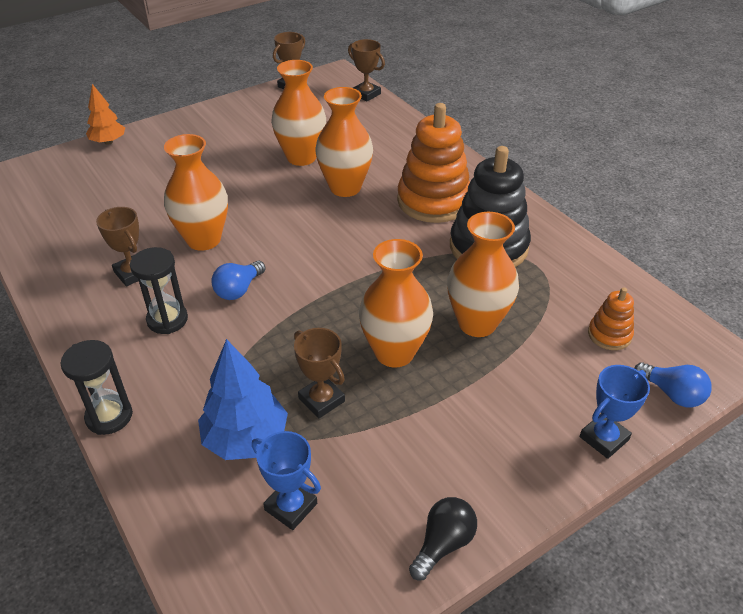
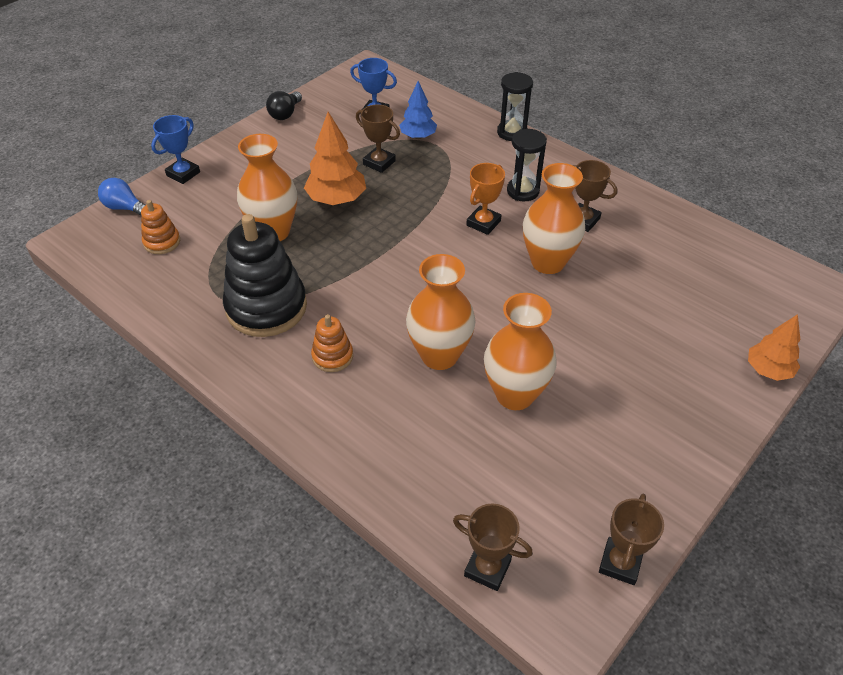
camera: 165 degrees right, 5 degrees up
blue tree [198,339,288,460] -> blue tree [399,81,437,139], size x0.67
blue light bulb [211,261,266,300] -> orange trophy [466,163,505,235]
orange vase [359,239,433,368] -> orange tree [304,112,366,205]
orange stacking toy [397,103,470,223] -> orange stacking toy [311,314,353,372], size x0.48

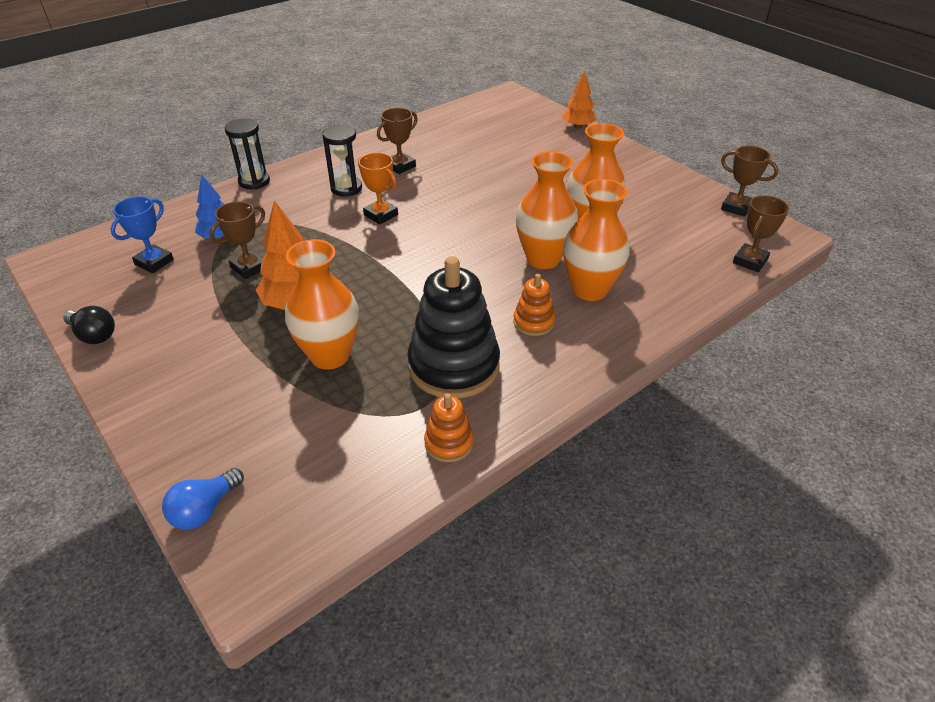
camera: 80 degrees left, 5 degrees down
orange stacking toy [141,200,180,254] -> orange stacking toy moved to [424,393,473,462]
blue trophy [151,115,200,184] -> none
orange vase [523,163,585,274] -> orange vase moved to [563,179,630,301]

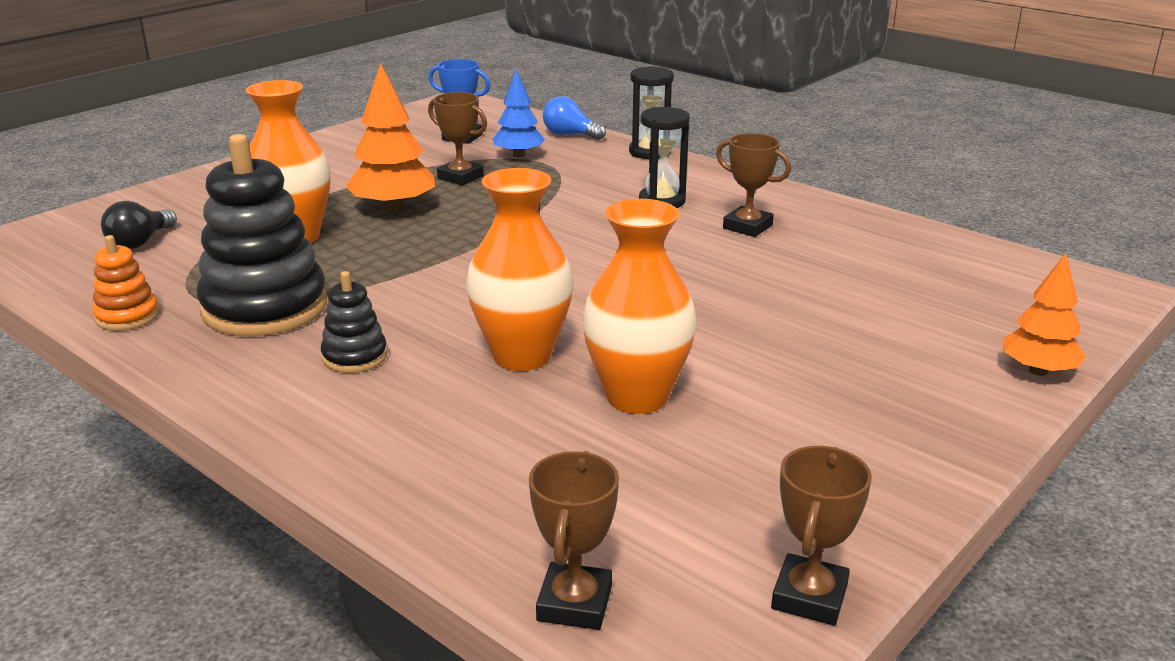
camera: 80 degrees right, 15 degrees down
black light bulb [63,306,115,344] -> black light bulb moved to [101,201,177,249]
blue light bulb [162,468,244,530] -> blue light bulb moved to [543,96,606,140]
orange trophy [358,153,398,224] -> none
orange stacking toy [513,274,555,336] -> black stacking toy [321,271,387,373]
orange vase [563,179,630,301] -> none
brown trophy [733,195,789,272] -> brown trophy turned 75 degrees clockwise [529,451,619,630]

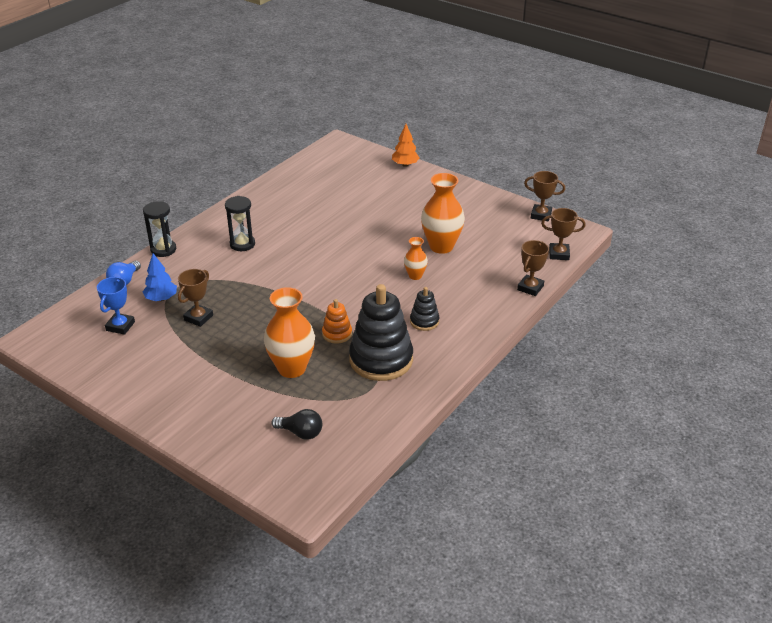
camera: 95 degrees left, 10 degrees up
orange stacking toy [93,235,159,331] -> orange stacking toy moved to [322,299,352,344]
orange tree [346,63,435,213] -> none
orange vase [466,168,574,371] -> orange vase [404,237,428,280], size x0.53
brown trophy [716,133,791,237] -> brown trophy moved to [517,240,549,296]

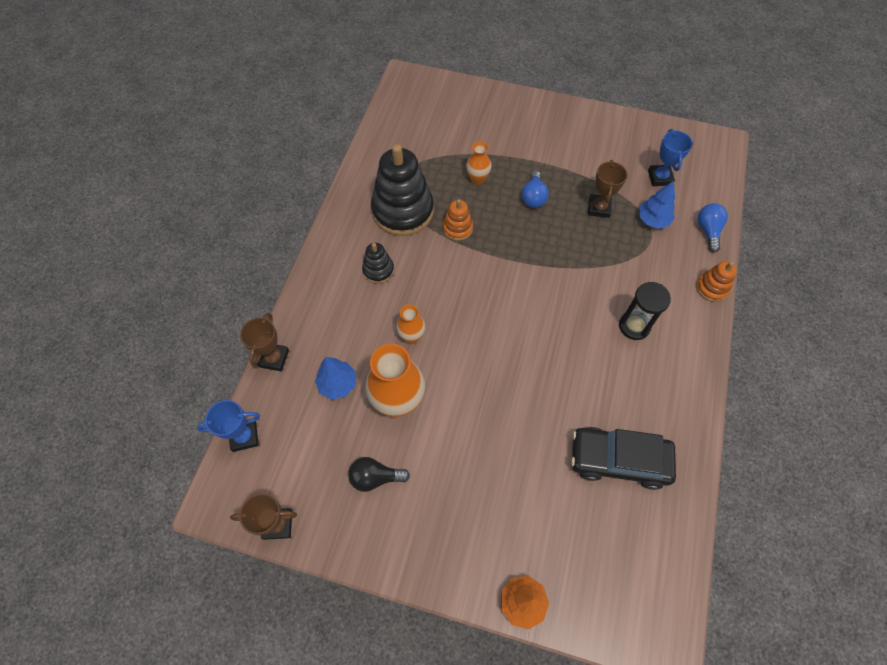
camera: 160 degrees right, 25 degrees up
black hourglass [143,201,176,257] -> orange stacking toy [696,261,737,302]
orange vase [264,287,315,378] -> orange vase [466,141,492,185], size x0.53
black light bulb [271,409,322,440] -> black light bulb moved to [348,457,410,492]
brown trophy [541,208,586,260] -> blue trophy [197,400,260,452]
none -> blue tree [315,357,356,400]
none -> blue light bulb [522,171,549,208]
none -> black car [571,427,676,490]

